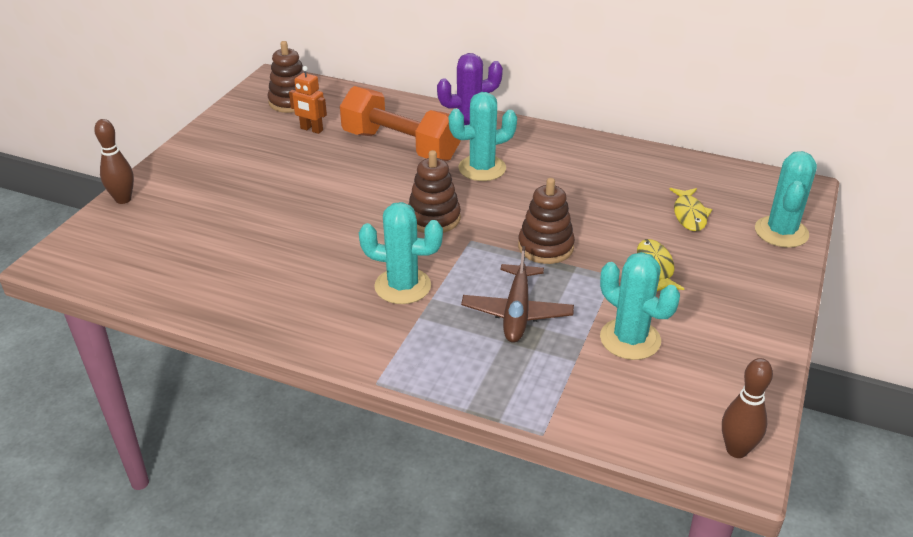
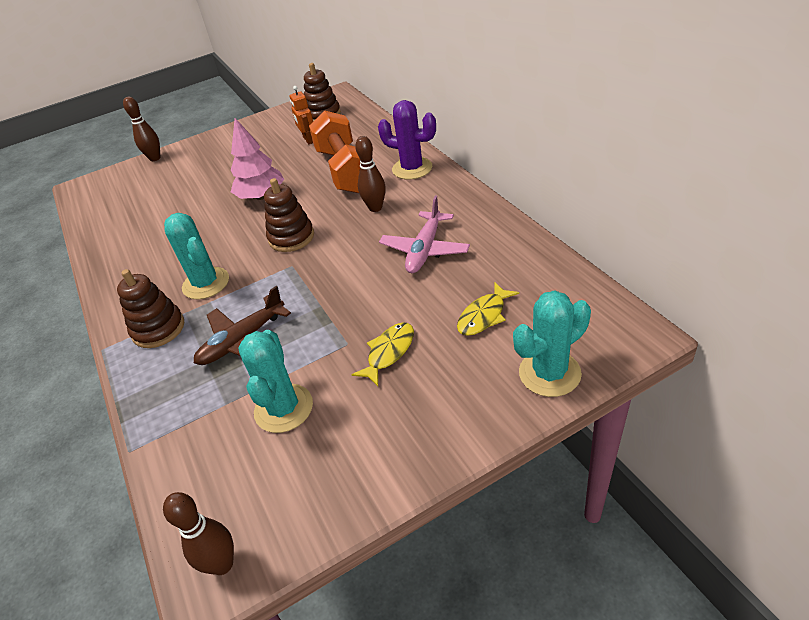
camera: 45 degrees right, 5 degrees up
turquoise cactus [449,92,517,181] -> brown bowling pin [355,136,385,212]
brown stacking toy [518,178,575,264] -> brown stacking toy moved to [117,269,184,348]
none -> pink tree [231,118,284,200]
none -> pink plane [379,196,470,273]

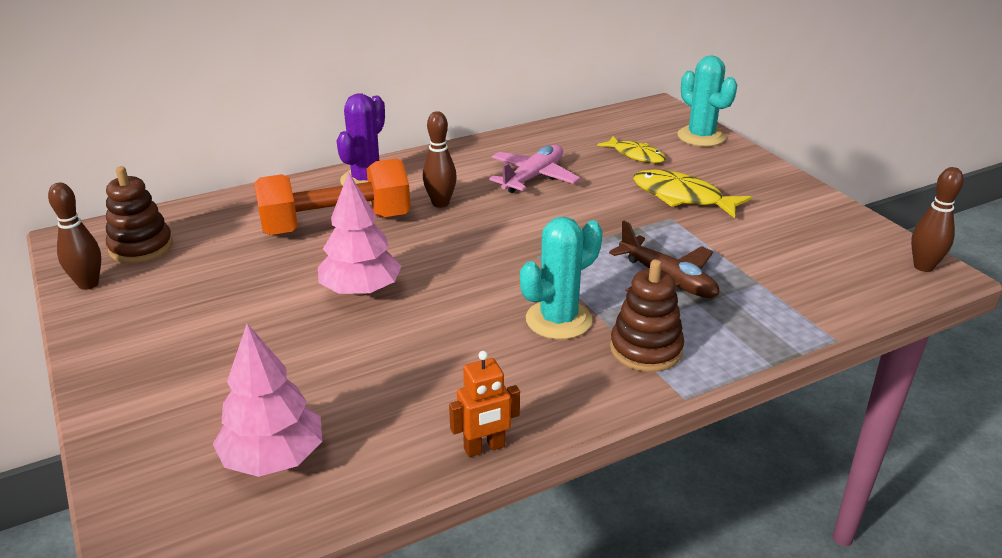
camera: 95 degrees left, 10 degrees down
brown bowling pin [123,97,161,161] -> brown bowling pin moved to [48,182,101,290]
turquoise cactus [238,330,313,433] -> none
brown stacking toy [264,178,314,252] -> none
orange robot [290,86,313,144] -> orange robot moved to [449,351,520,457]
yellow fish [351,322,414,386] -> yellow fish [633,170,752,218], size x1.50
pink plane [379,196,470,273] -> pink plane turned 75 degrees counterclockwise [489,145,580,193]
none -> pink tree [213,324,322,477]

